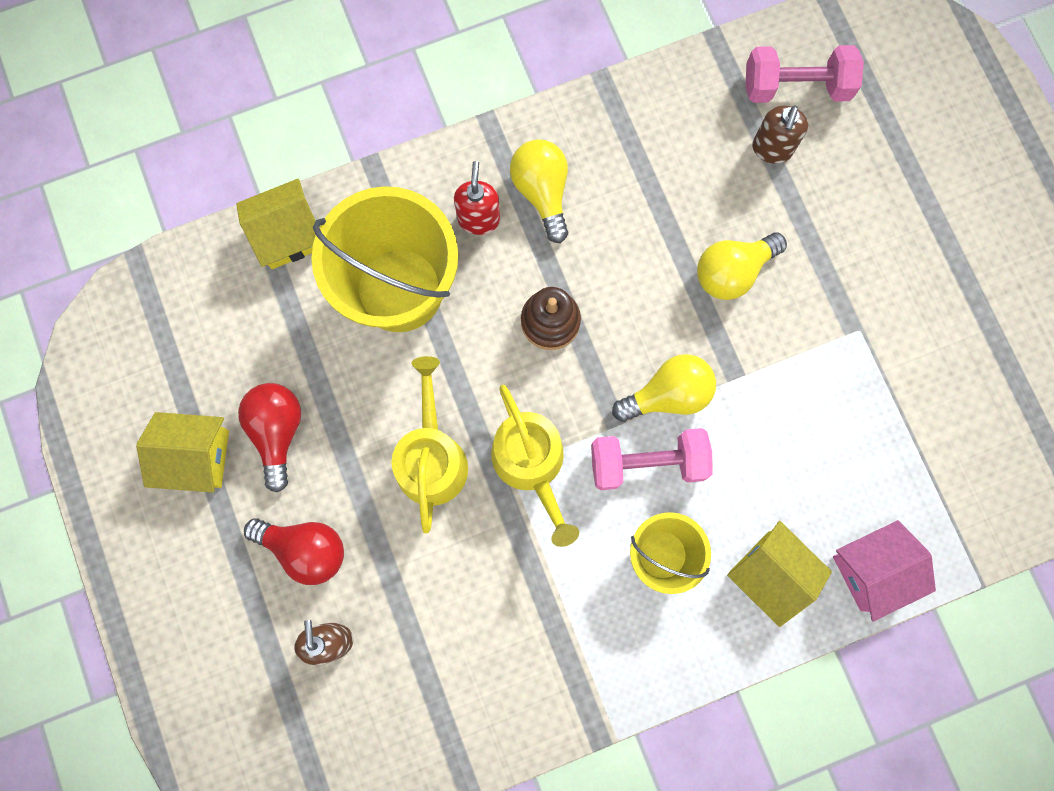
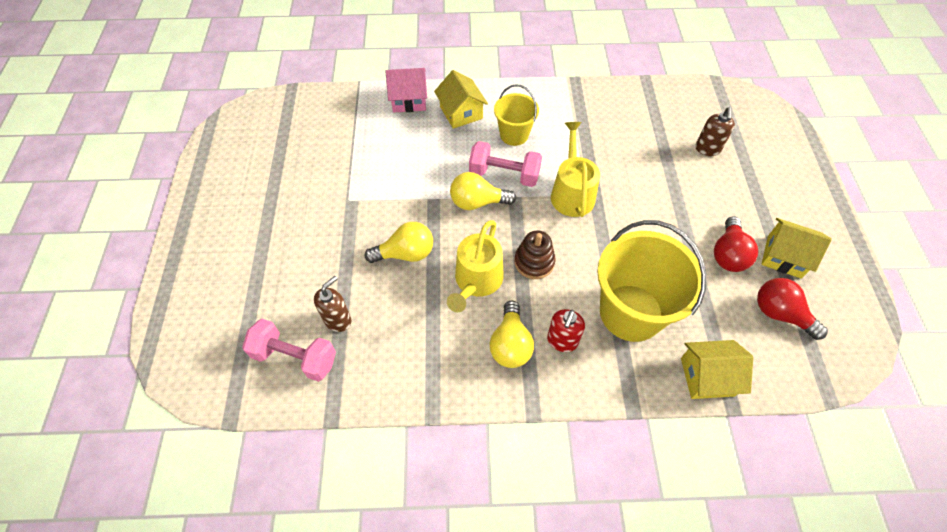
camera: 160 degrees left, 20 degrees down
red light bulb [244,518,344,585] -> red light bulb moved to [757,278,828,340]
yellow watering can [392,356,468,533] -> yellow watering can moved to [447,220,504,312]

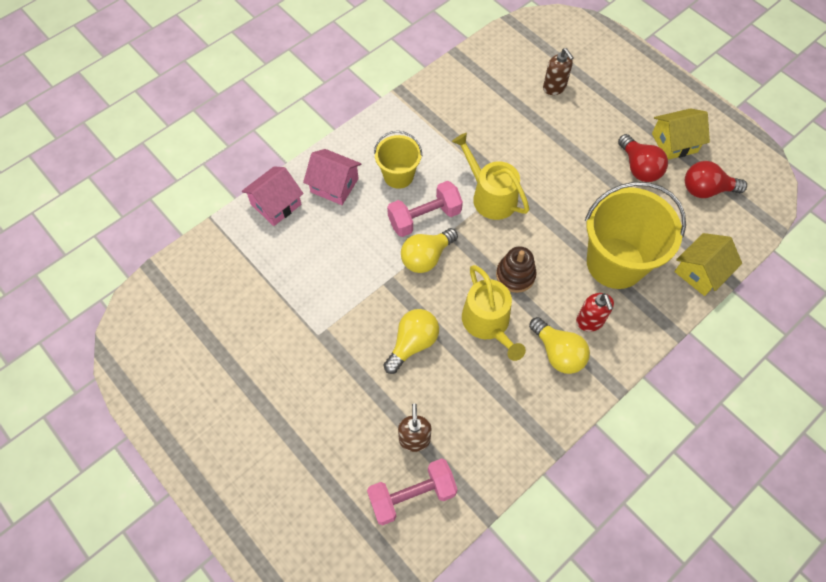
camera: 40 degrees left, 5 degrees up
yellow house [434,70,488,129] -> pink house [303,149,361,205]

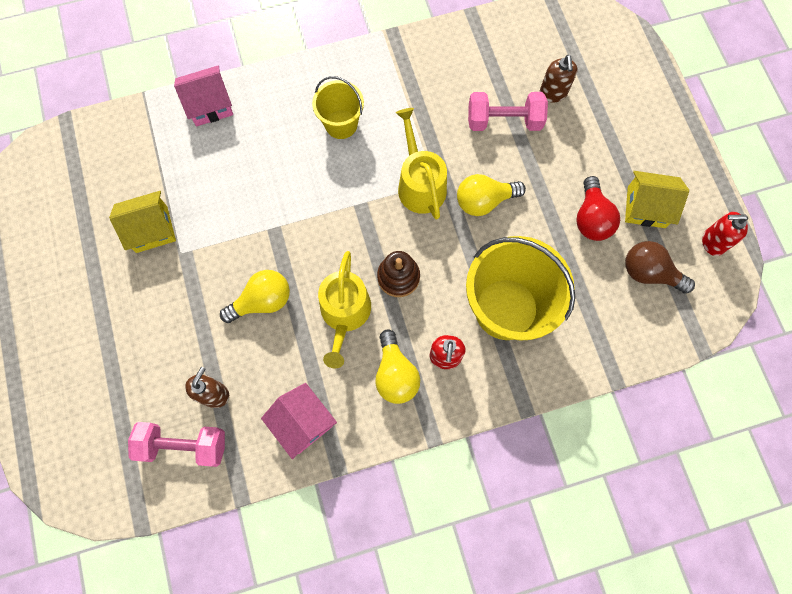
camera: 25 degrees right, 10 degrees up
pink house [303,149,361,205] -> pink house moved to [261,383,337,459]
pink dumbbell [387,181,463,237] -> pink dumbbell moved to [468,92,548,131]
yellow light bulb [401,228,458,273] -> yellow light bulb moved to [457,174,526,216]
yellow house [674,233,742,296] -> yellow house moved to [109,191,176,253]
red light bulb [685,161,747,198] -> brown light bulb [625,241,695,294]
none -> red soap dispenser [702,212,748,256]

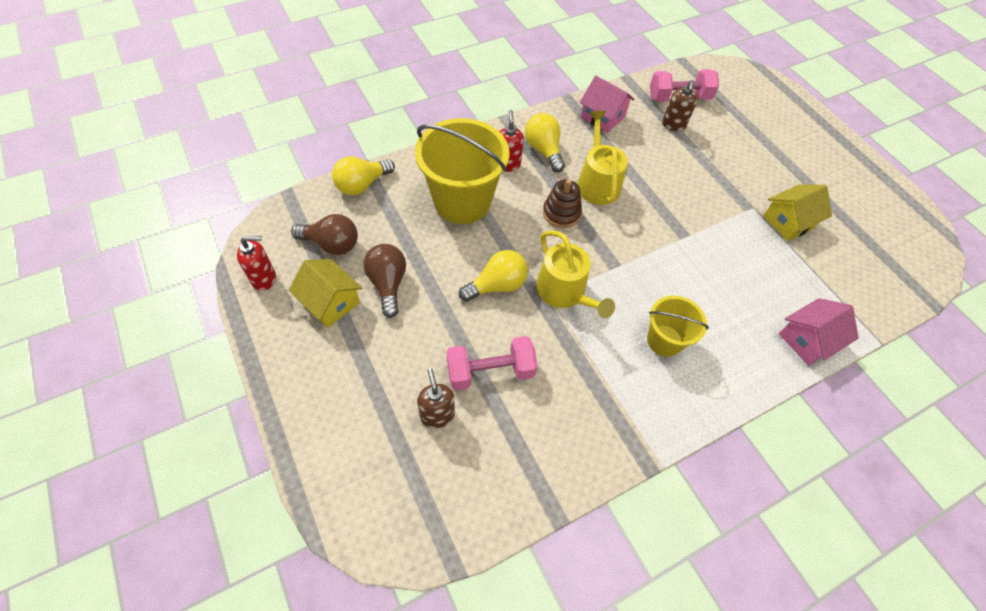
camera: 165 degrees right, 15 degrees down
yellow light bulb [220,270,290,323] -> yellow light bulb moved to [332,156,395,196]
red light bulb [576,176,620,241] -> brown light bulb [363,244,406,318]
yellow house [625,171,689,228] -> yellow house turned 45 degrees clockwise [289,259,362,328]

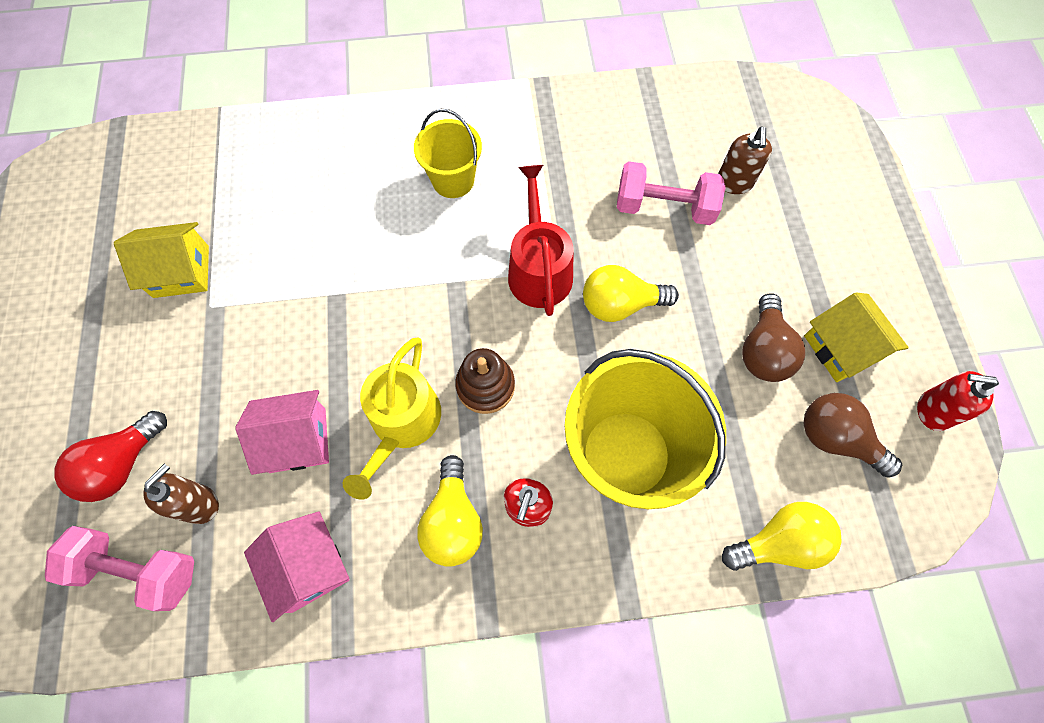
camera: 155 degrees left, 10 degrees up
yellow watering can [536,230,615,318] -> red watering can [508,165,574,316]
pink house [779,298,859,366] -> pink house moved to [236,390,329,475]
none -> red light bulb [54,411,167,502]

